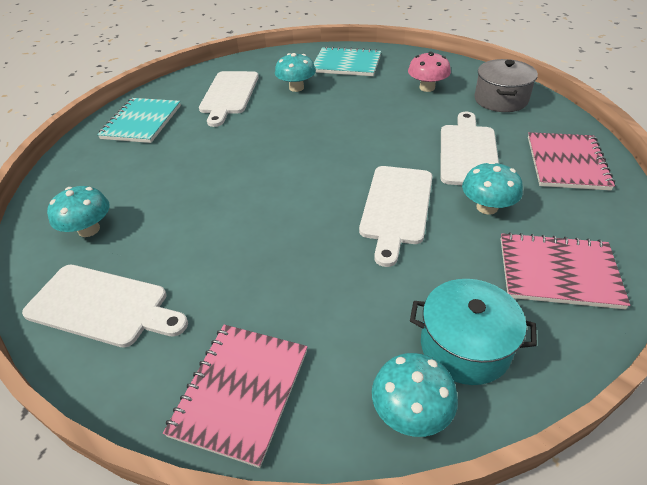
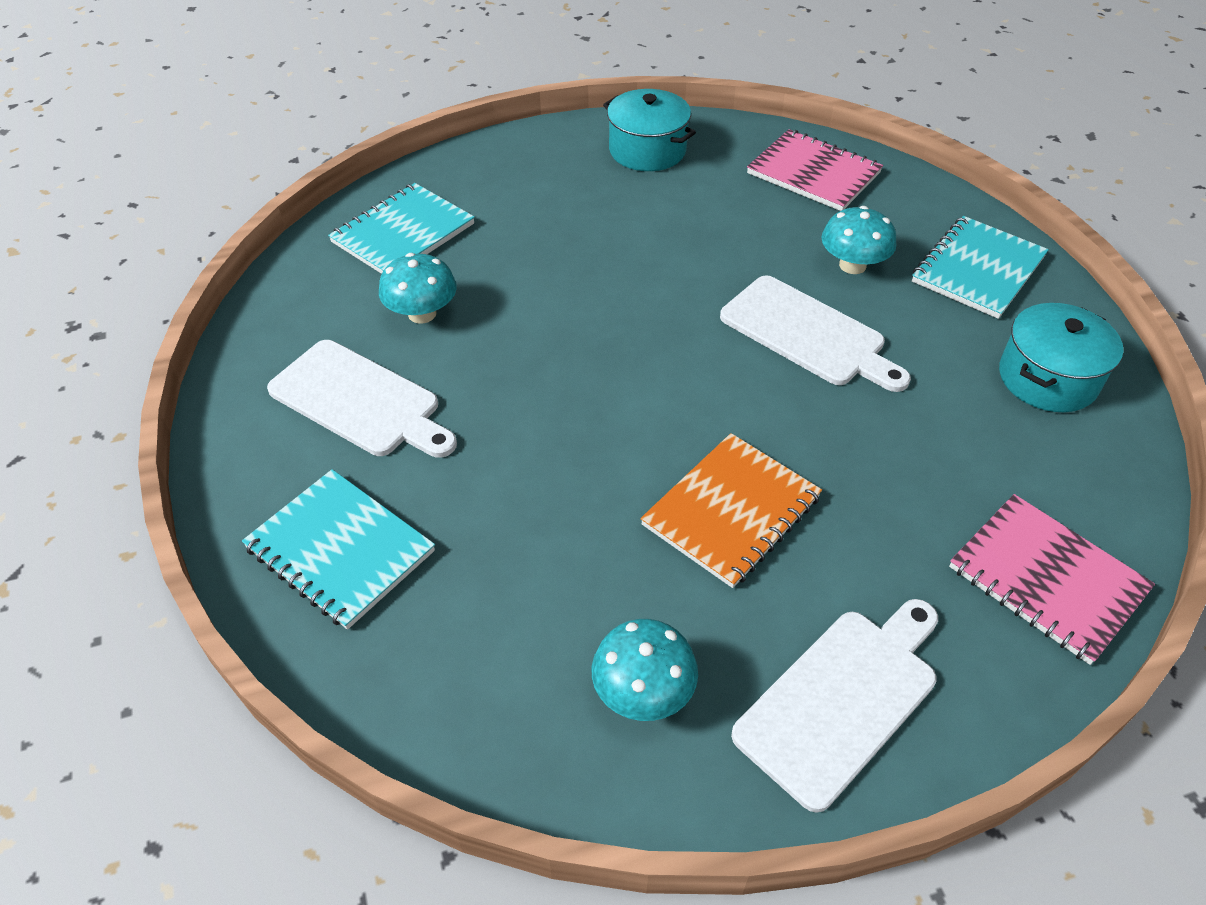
camera: 65 degrees left, 5 degrees up
turquoise mushroom [372,353,458,437] -> none
pink mushroom [408,52,451,92] -> none
white cutting board [441,112,499,185] -> none
grey pot [474,59,538,112] -> turquoise pot [603,89,696,171]
pink notebook [501,232,630,310] -> turquoise notebook [912,216,1049,319]
none -> orange notebook [640,433,822,588]

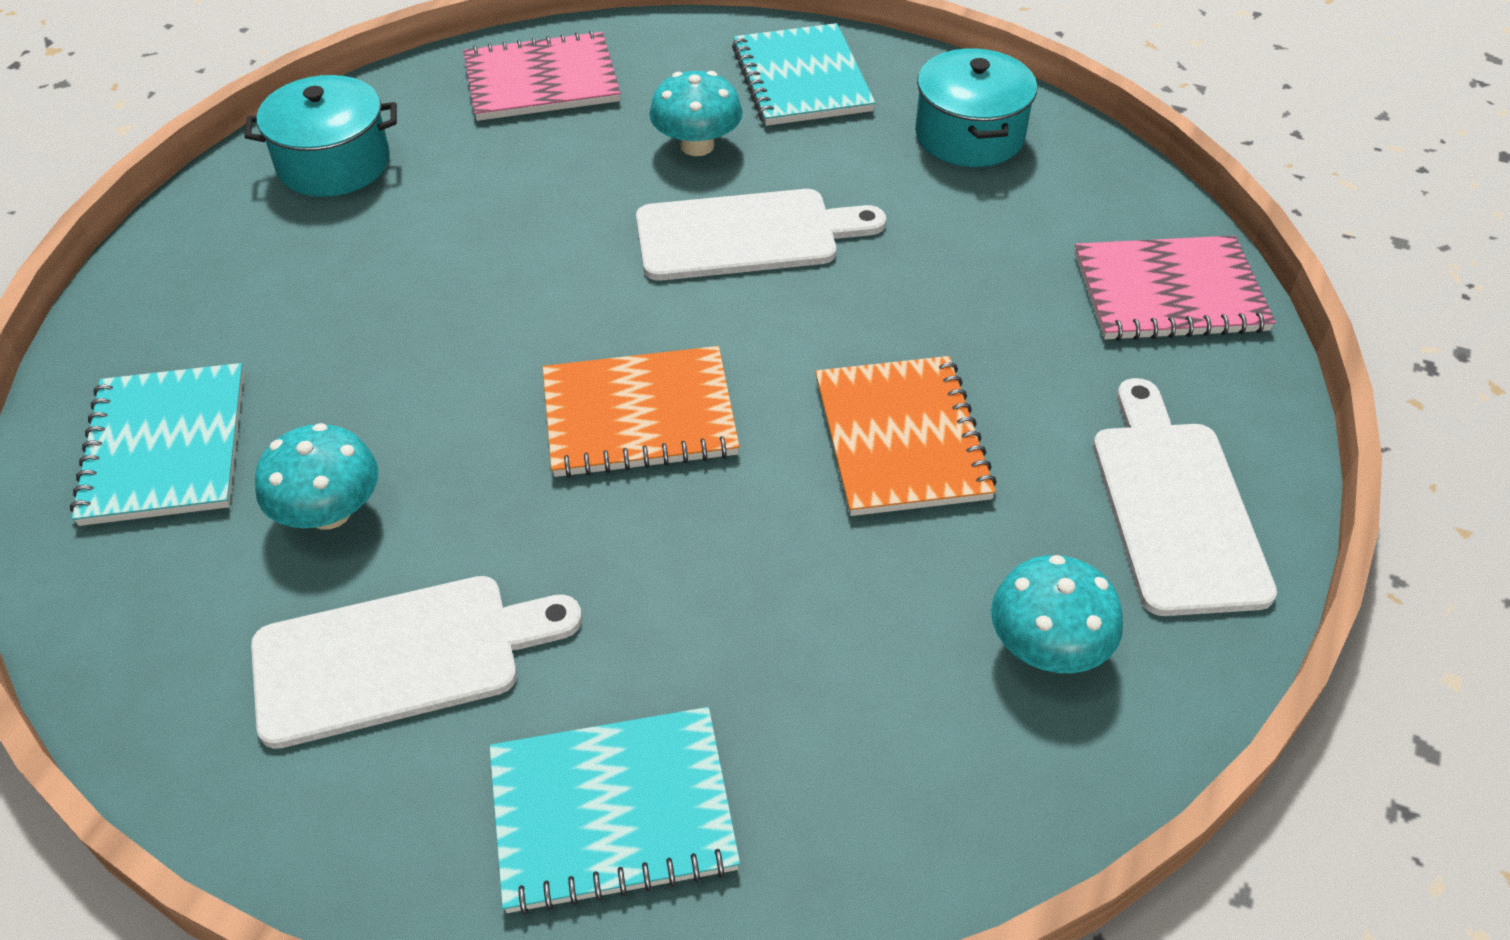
camera: 50 degrees left, 0 degrees up
none -> orange notebook [543,346,740,478]

